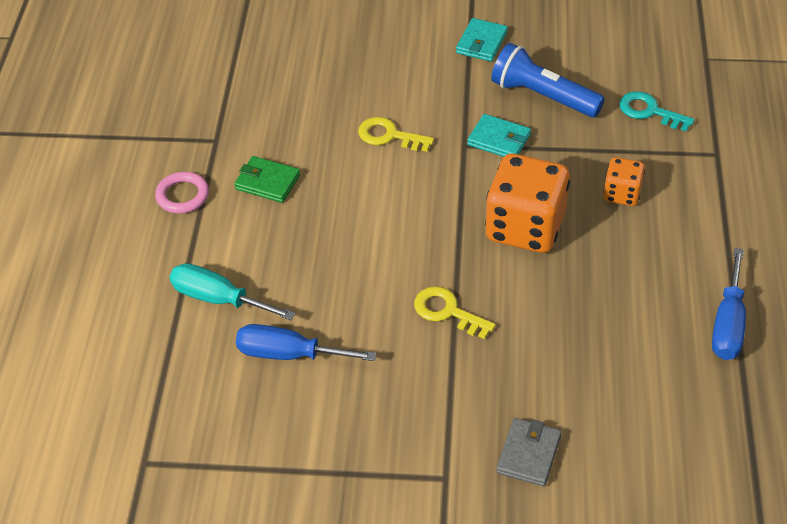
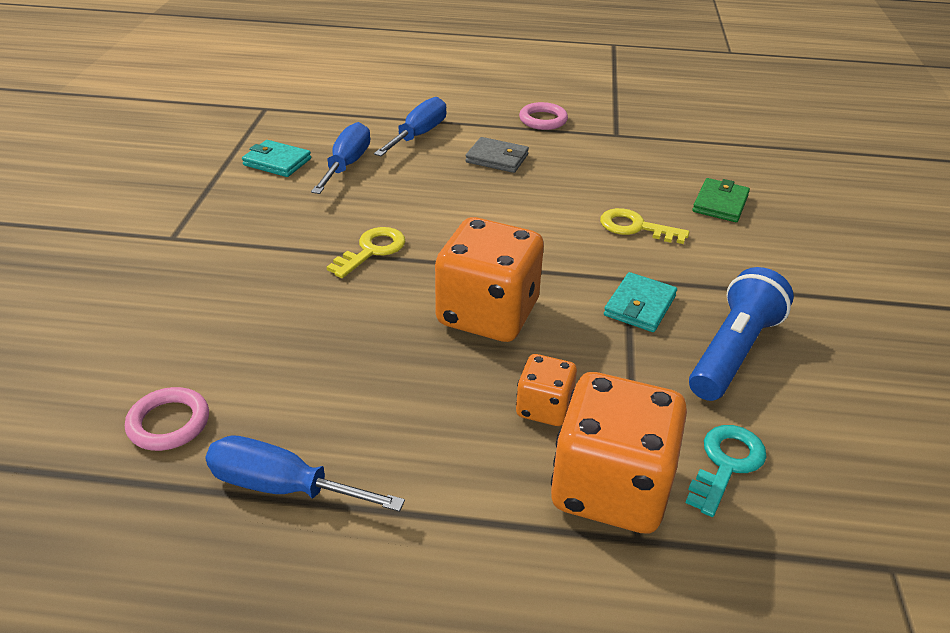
camera: 90 degrees right, 10 degrees down
turquoise screwdriver [170,263,295,320] -> blue screwdriver [374,97,446,156]
green wallet [234,156,300,203] -> green wallet moved to [693,178,750,222]
yellow key [358,117,434,152] -> yellow key turned 90 degrees counterclockwise [600,208,689,244]
turquoise wallet [456,18,508,62] -> turquoise wallet moved to [242,140,311,177]
grey wallet [496,418,561,486] -> grey wallet moved to [465,137,529,173]
none -> pink ring [125,387,209,451]
none -> orange dice [551,372,687,534]

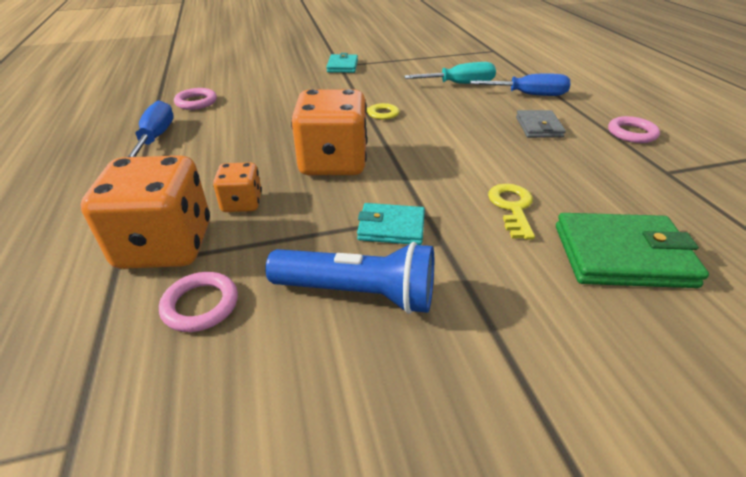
camera: 70 degrees right, 0 degrees up
turquoise wallet [242,140,311,177] -> turquoise wallet moved to [326,53,358,73]
blue screwdriver [311,122,371,194] -> turquoise screwdriver [404,62,496,84]
turquoise key [685,425,767,517] -> pink ring [159,272,238,332]
green wallet [693,178,750,222] -> green wallet [556,213,709,288], size x1.66

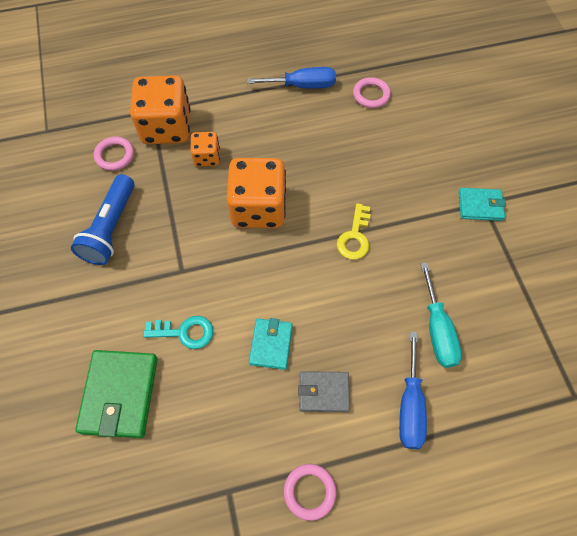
camera: 90 degrees right, 25 degrees up
turquoise wallet [357,203,425,245] -> turquoise wallet moved to [249,318,293,370]
yellow key [488,184,535,240] -> turquoise key [143,316,213,349]

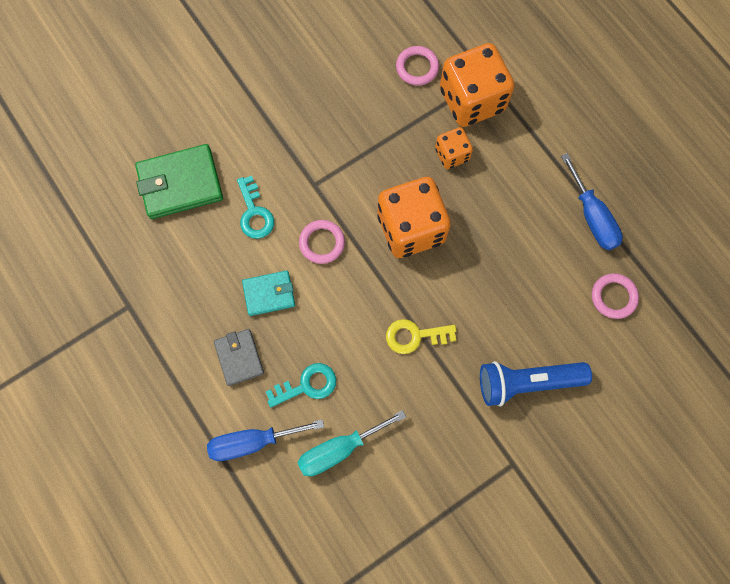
camera: 70 degrees right, 10 degrees up
blue flashlight [71,174,135,265] -> blue flashlight moved to [480,361,592,406]
pink ring [284,464,336,521] -> pink ring moved to [299,220,345,264]
turquoise wallet [459,188,506,221] -> none
none -> turquoise key [266,363,336,407]

